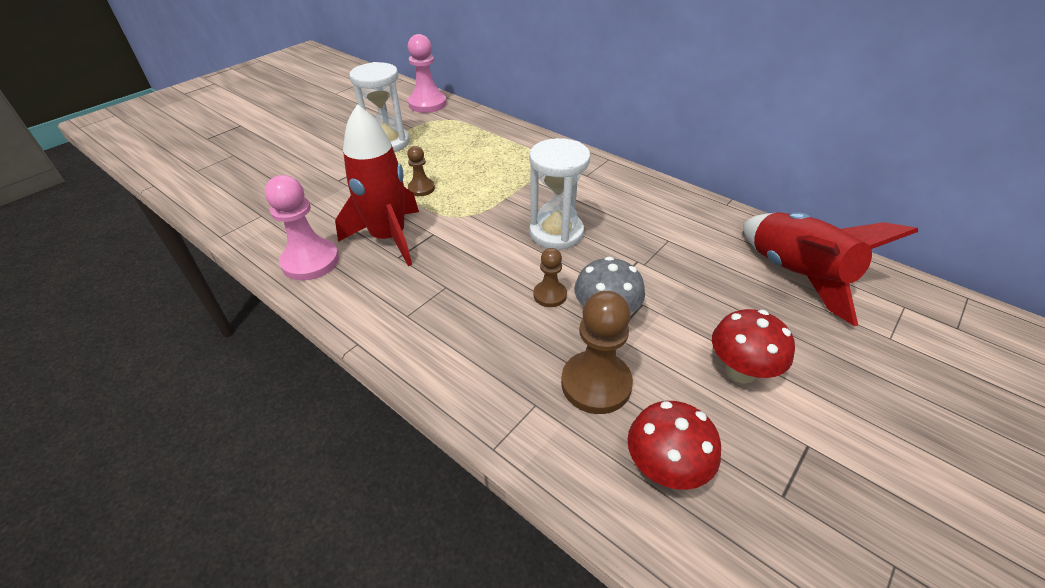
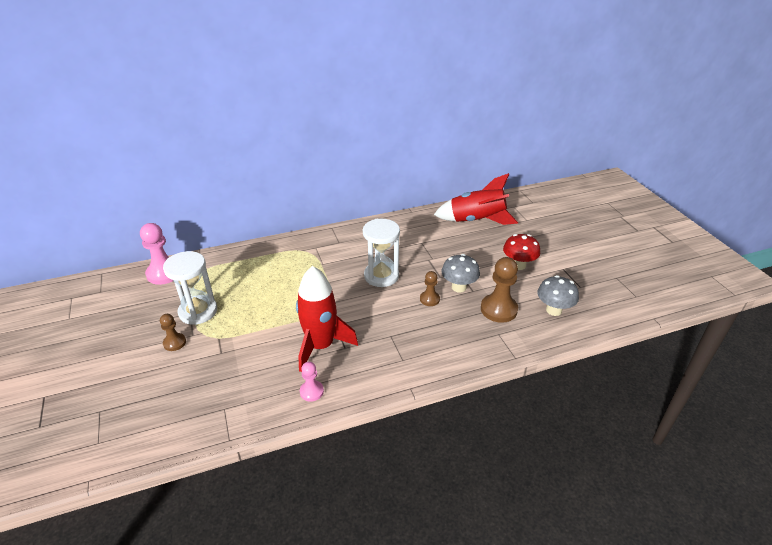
camera: 60 degrees left, 5 degrees down
pink pawn [265,175,339,281] -> pink pawn [300,362,324,402], size x0.56
brown pawn [407,146,435,196] -> brown pawn moved to [160,314,186,351]
red mushroom [627,401,721,490] -> grey mushroom [537,275,579,316]

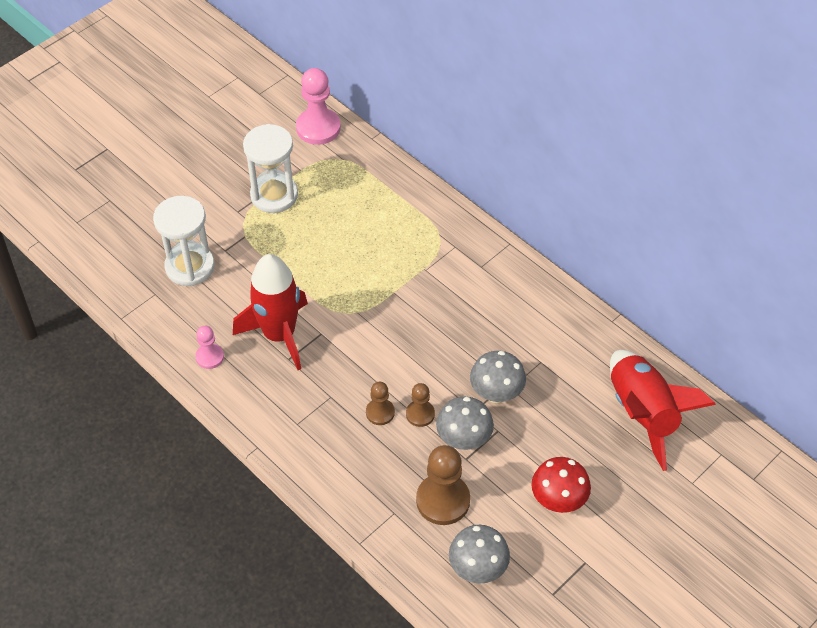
camera: 65 degrees right, 15 degrees up
brown pawn [160,314,186,351] -> brown pawn moved to [366,382,395,425]
white hourglass [363,219,400,287] -> white hourglass moved to [153,196,214,286]
none -> grey mushroom [470,351,526,403]

